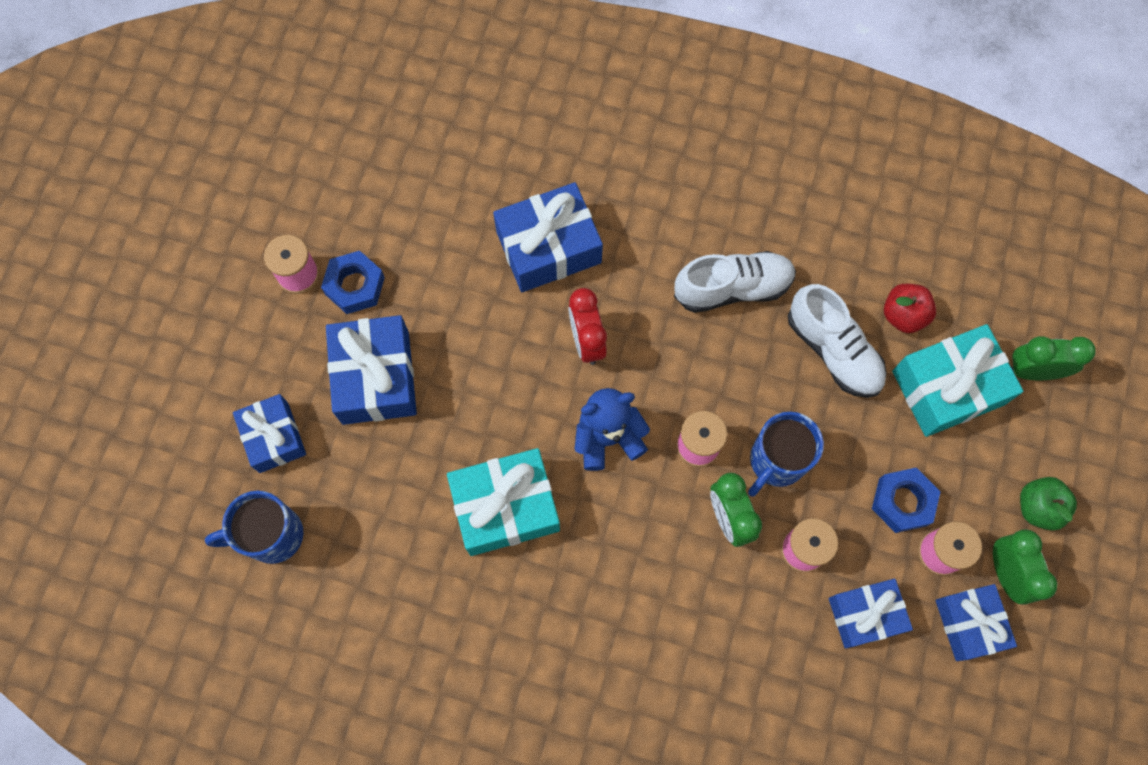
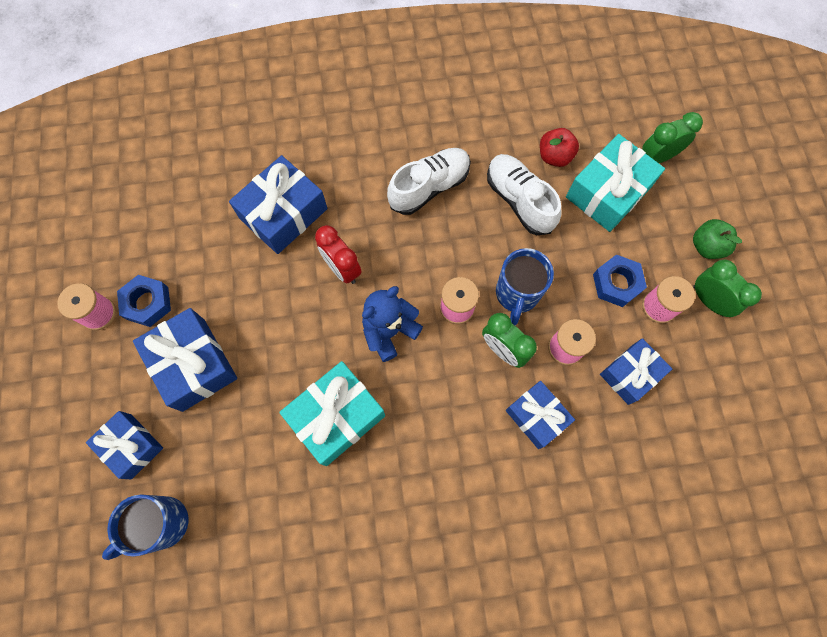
camera: 25 degrees left, 0 degrees up
white shoe [788,284,887,398] -> white shoe turned 150 degrees counterclockwise [487,154,562,235]
blue gift [936,584,1017,661] -> blue gift moved to [506,381,575,449]

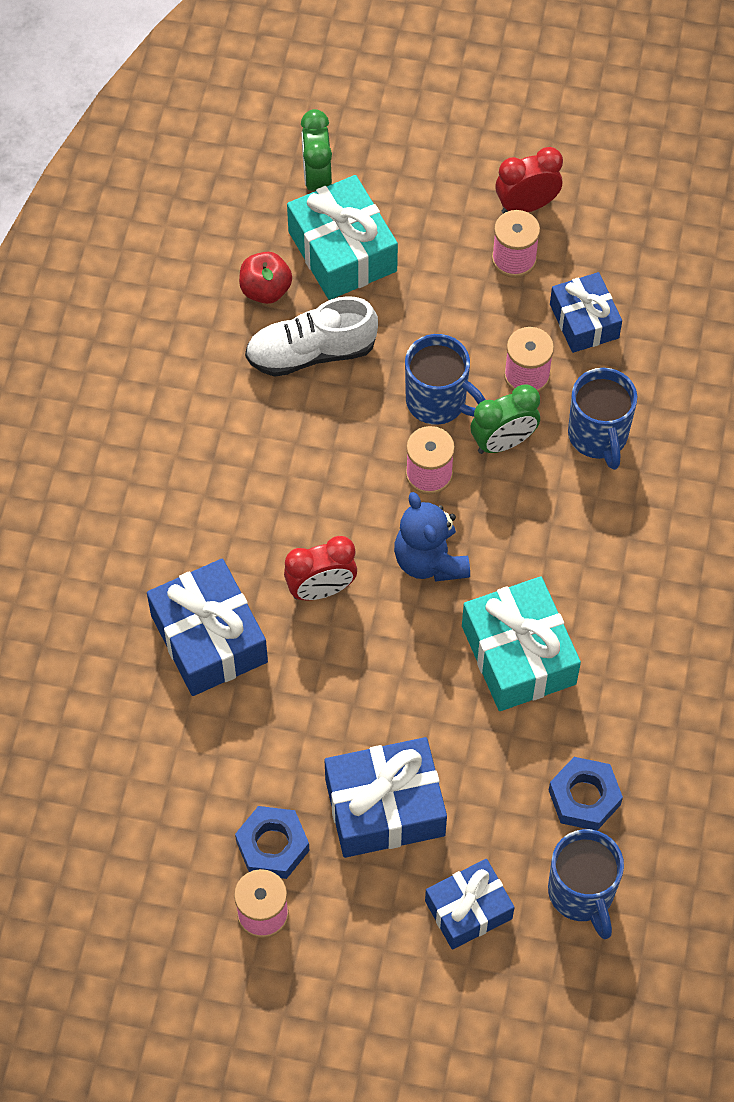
camera: 70 degrees left, 10 degrees down
white shoe [387,148,471,215] -> none
blue gift [506,381,575,449] -> blue mug [568,368,637,470]
blue nut [593,254,647,307] -> blue nut moved to [549,757,623,831]
green apple [693,219,742,259] -> none
green clock [693,260,762,317] -> red clock [496,147,563,214]

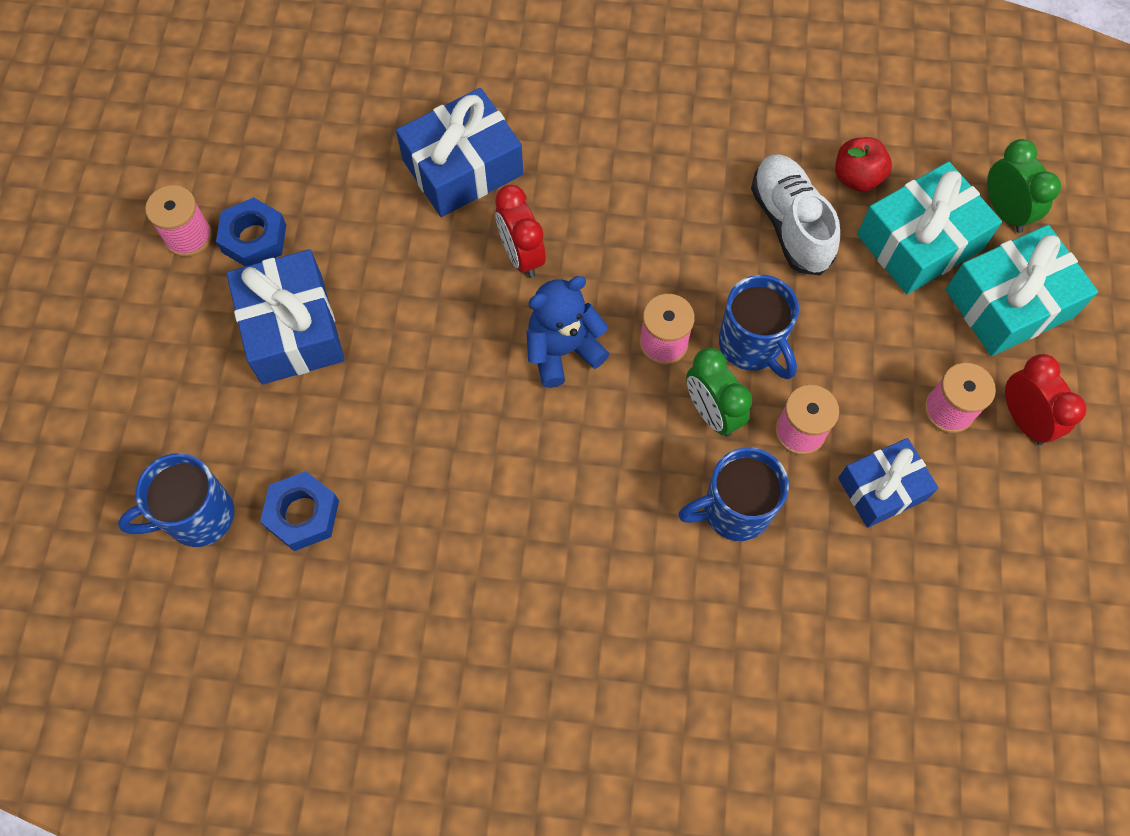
camera: 85 degrees right, 5 degrees up
green clock [301,109,332,191] -> green clock turned 75 degrees clockwise [987,139,1061,233]
blue mug [405,334,486,425] -> blue mug turned 60 degrees counterclockwise [719,275,799,379]
blue gift [425,859,515,949] -> none
turquoise gift [462,576,581,711] -> turquoise gift moved to [946,225,1098,356]

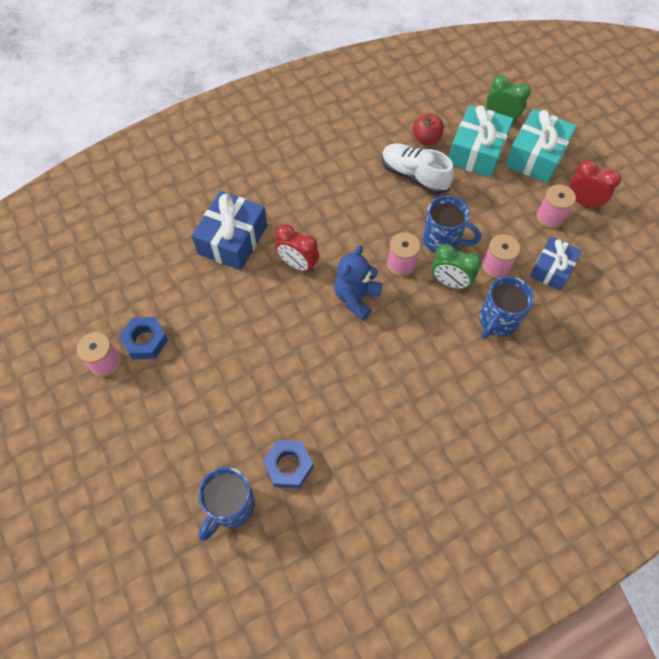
camera: 35 degrees left, 5 degrees down
blue gift [226,249,345,384] -> none

